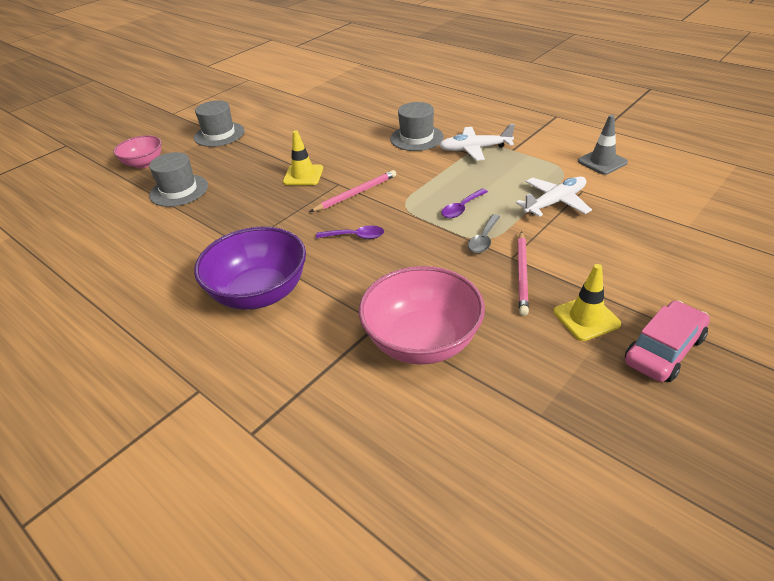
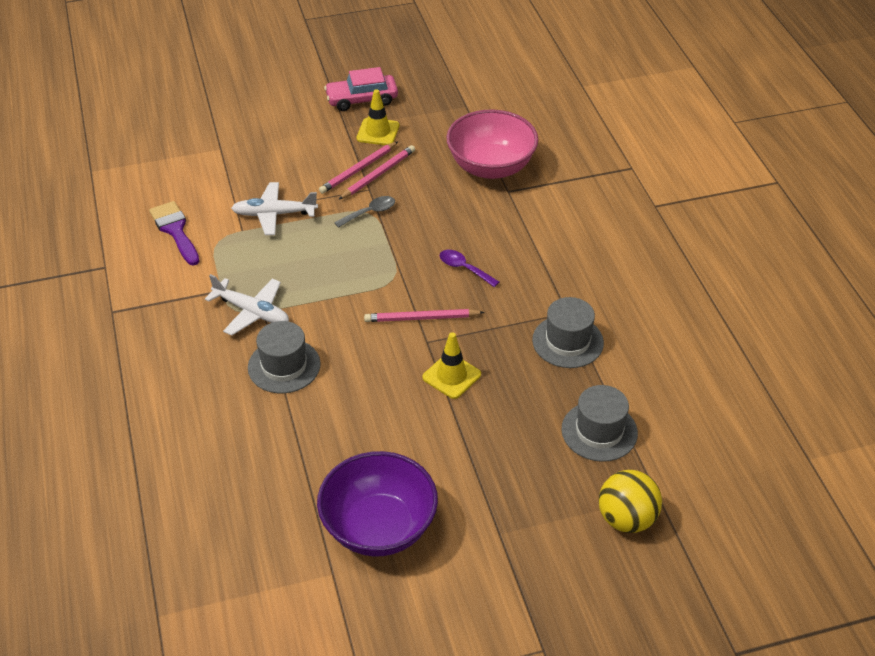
camera: 150 degrees left, 5 degrees up
pink bowl [113,135,162,168] -> yellow ball [599,470,662,533]
grey hat [194,100,245,147] -> grey hat moved to [532,297,604,368]
purple bowl [194,226,306,310] -> purple bowl moved to [317,451,438,557]
purple spoon [441,189,488,218] -> none
grey traffic cone [578,115,628,175] -> purple brush [149,201,200,266]
none -> pink pencil [319,142,398,194]

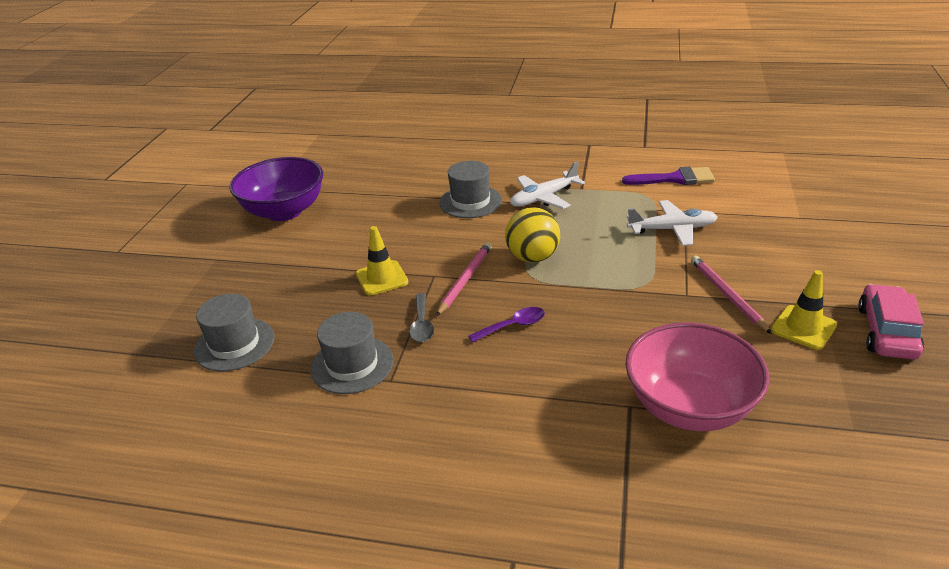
camera: 120 degrees right, 10 degrees down
white plane [231,182,318,235] -> white plane turned 60 degrees clockwise [627,200,717,246]
grey spoon [334,196,395,228] -> grey spoon moved to [409,293,434,342]
pink pencil [338,145,415,200] -> none
yellow ball [599,470,662,533] -> yellow ball moved to [505,207,560,263]

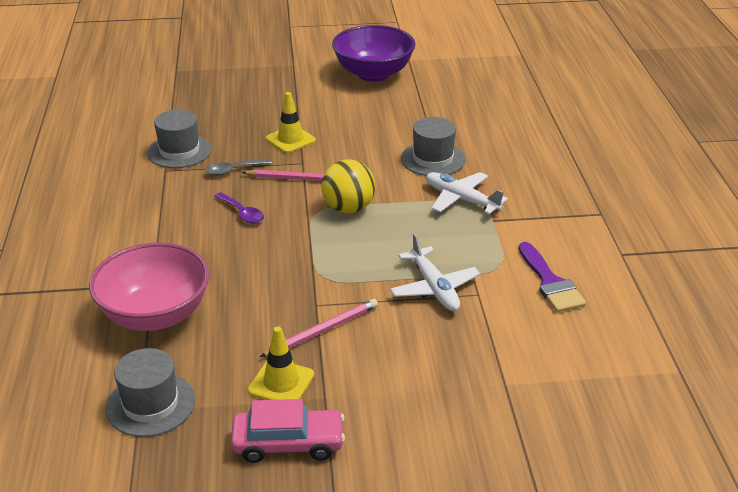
camera: 70 degrees right, 0 degrees up
grey hat [194,294,274,372] -> grey hat moved to [105,348,195,437]

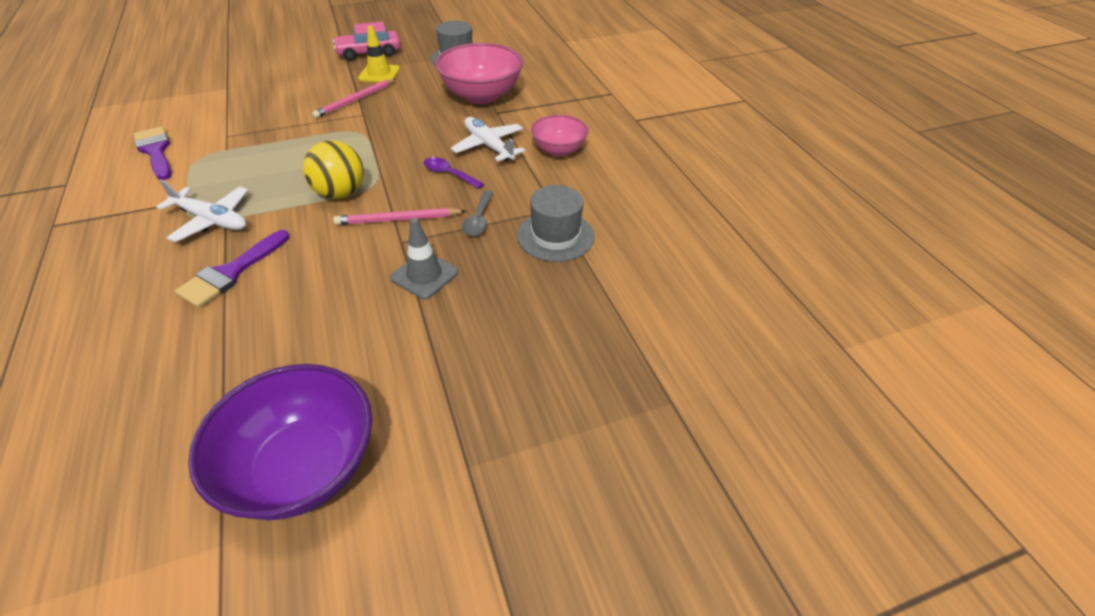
camera: 165 degrees right, 10 degrees up
grey spoon [205,158,272,176] -> grey spoon turned 135 degrees clockwise [462,190,494,236]
yellow traffic cone [266,92,316,153] -> grey traffic cone [390,218,458,299]
white plane [390,233,480,311] -> white plane moved to [451,117,525,161]
grey hat [401,117,465,176] -> purple brush [175,230,289,308]
none -> pink bowl [531,115,588,157]

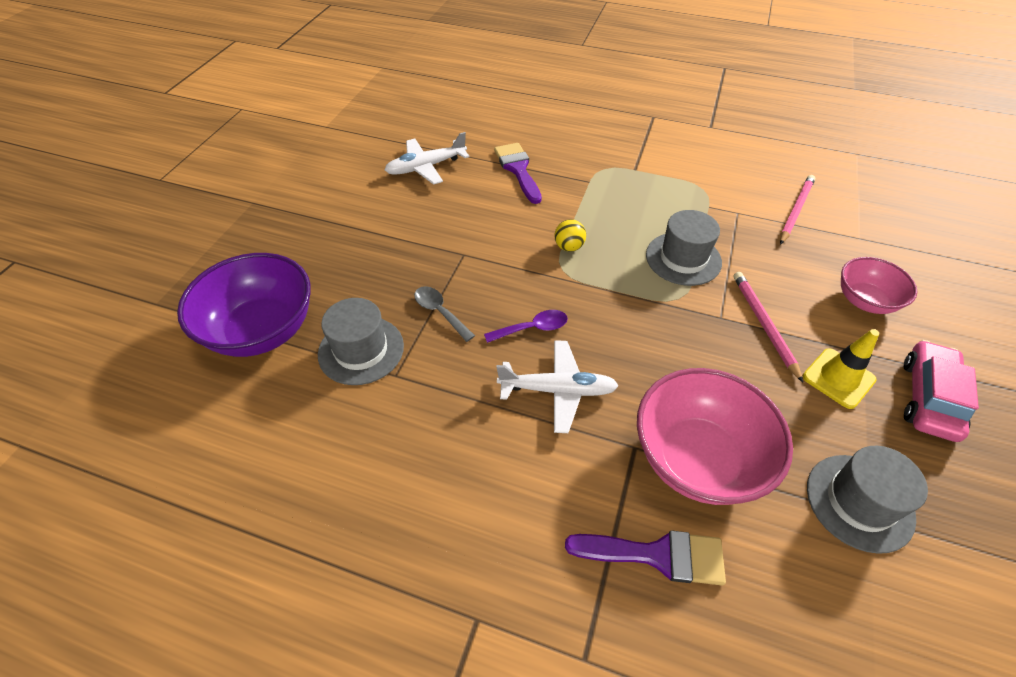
camera: 130 degrees right, 5 degrees up
purple brush [134,126,172,180] -> purple brush moved to [565,530,726,586]
white plane [156,180,249,242] -> white plane moved to [385,132,469,185]
purple bowl [188,364,372,520] -> purple bowl moved to [177,253,311,357]
yellow ball [303,140,364,199] -> yellow ball [554,219,586,252], size x0.55
pink pencil [333,208,466,225] -> pink pencil moved to [780,175,815,245]
grey traffic cone [390,218,458,299] -> none
pink bowl [531,115,588,157] -> pink bowl moved to [841,257,918,314]
none -> grey hat [646,210,722,286]

